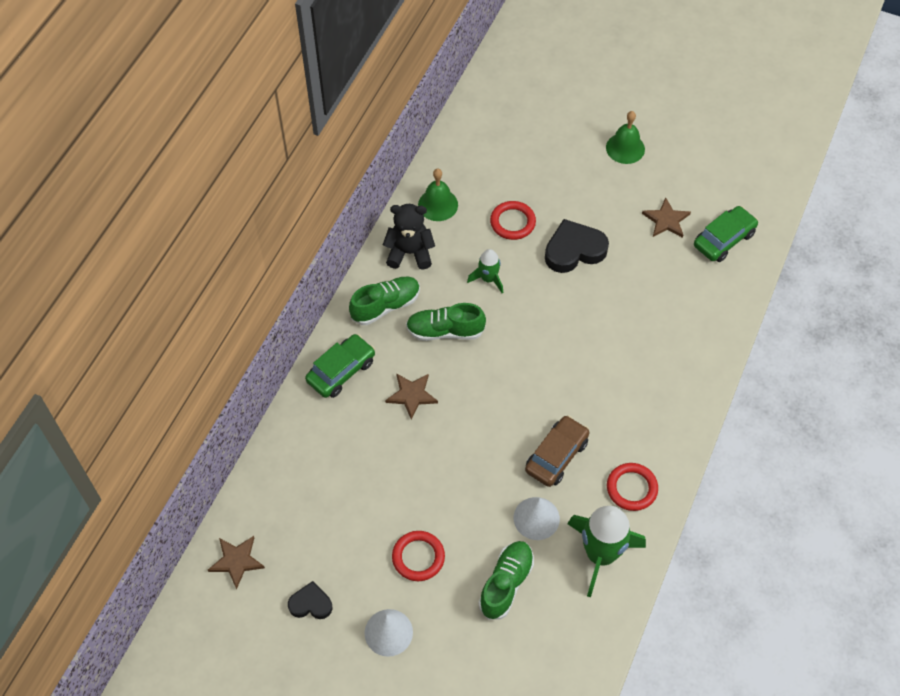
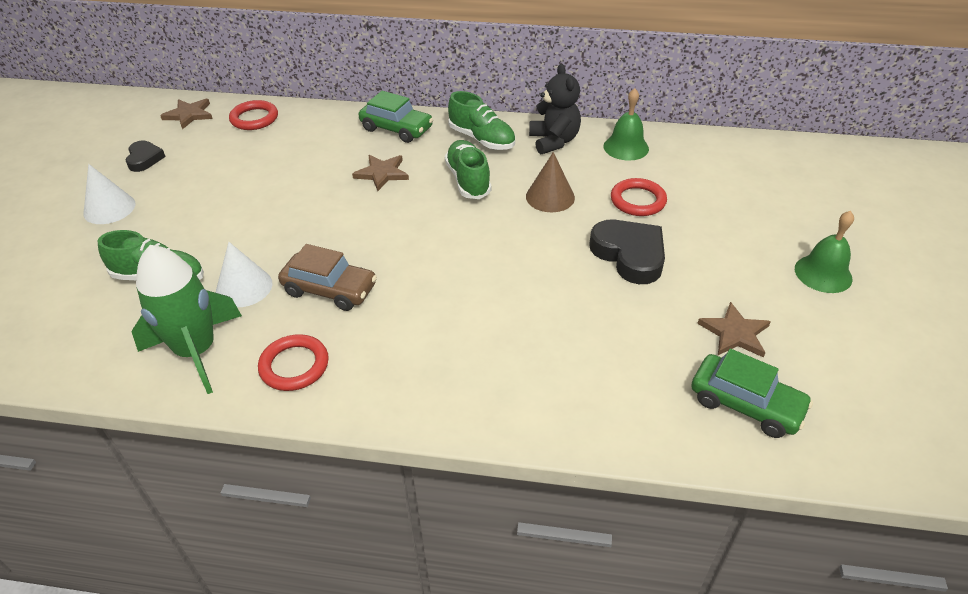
camera: 75 degrees right, 15 degrees down
red ring [392,531,445,581] -> red ring moved to [229,100,278,130]
green rocket [467,249,503,293] -> brown cone [526,152,575,212]

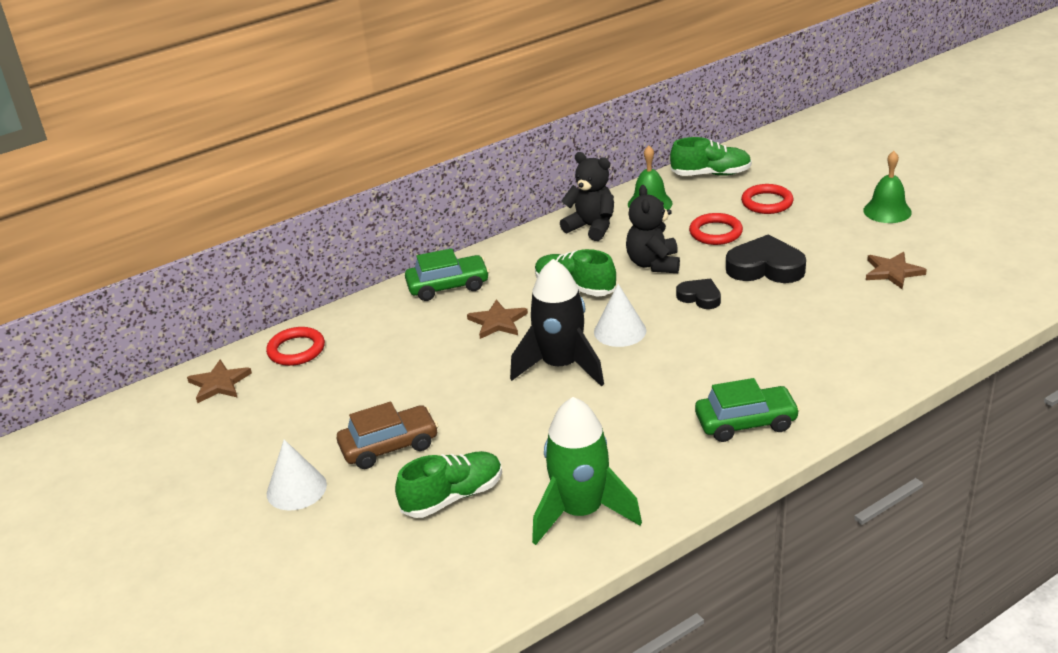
camera: 40 degrees left, 10 degrees down
black heart [126,141,166,172] -> black heart moved to [676,279,721,309]
white cone [216,242,273,307] -> white cone moved to [594,284,646,347]
red ring [258,334,329,391] -> red ring moved to [741,184,794,214]
brown car [278,244,377,311] -> brown car moved to [337,402,438,469]
green shoe [448,91,515,150] -> green shoe moved to [670,137,752,176]
brown cone [526,152,575,212] -> black teddy bear [626,185,680,273]
green car [691,349,813,438] -> green car moved to [695,378,800,442]
none -> black rocket [510,259,604,387]

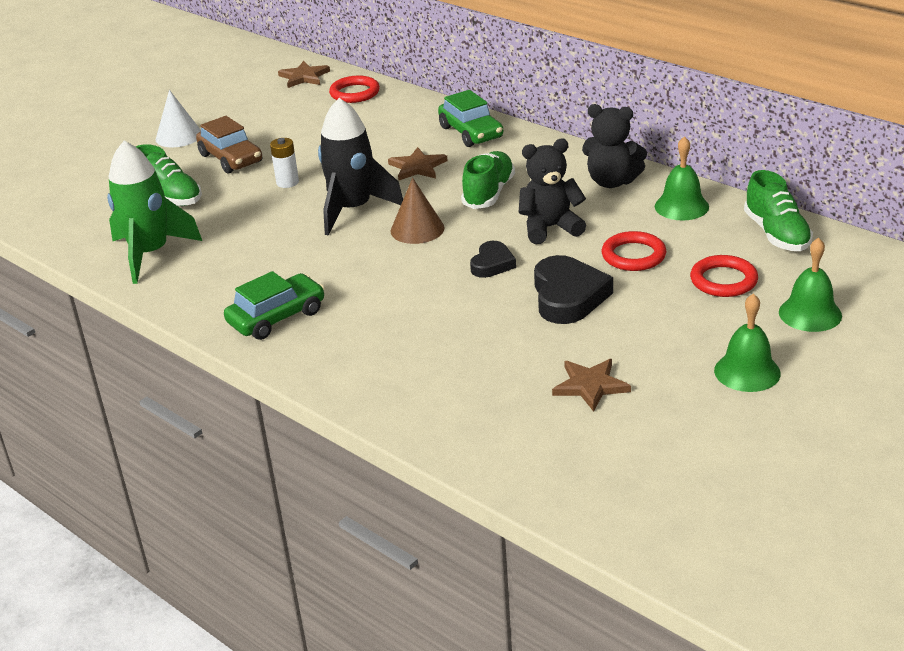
camera: 75 degrees right, 0 degrees up
black teddy bear [560,152,614,241] -> black teddy bear turned 90 degrees clockwise [582,104,647,188]
white cone [594,284,646,347] -> brown cone [391,178,445,244]
green car [695,378,800,442] -> green car turned 105 degrees counterclockwise [224,271,325,340]
none -> white battery [270,138,299,188]
none -> green bell [779,237,842,332]

